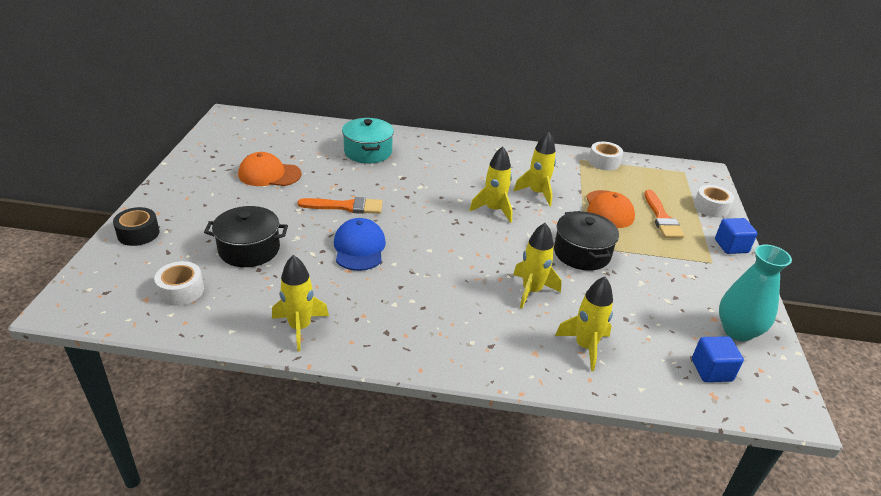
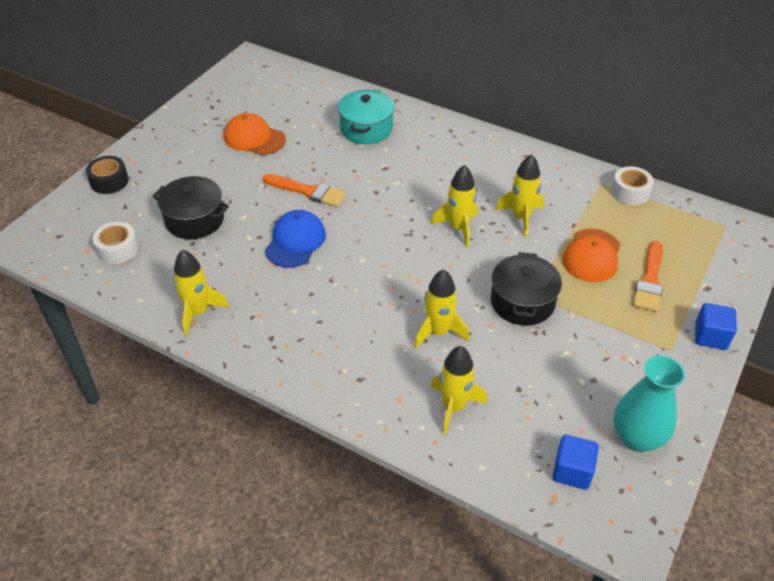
camera: 25 degrees right, 10 degrees up
white tape [694,185,734,218] -> none

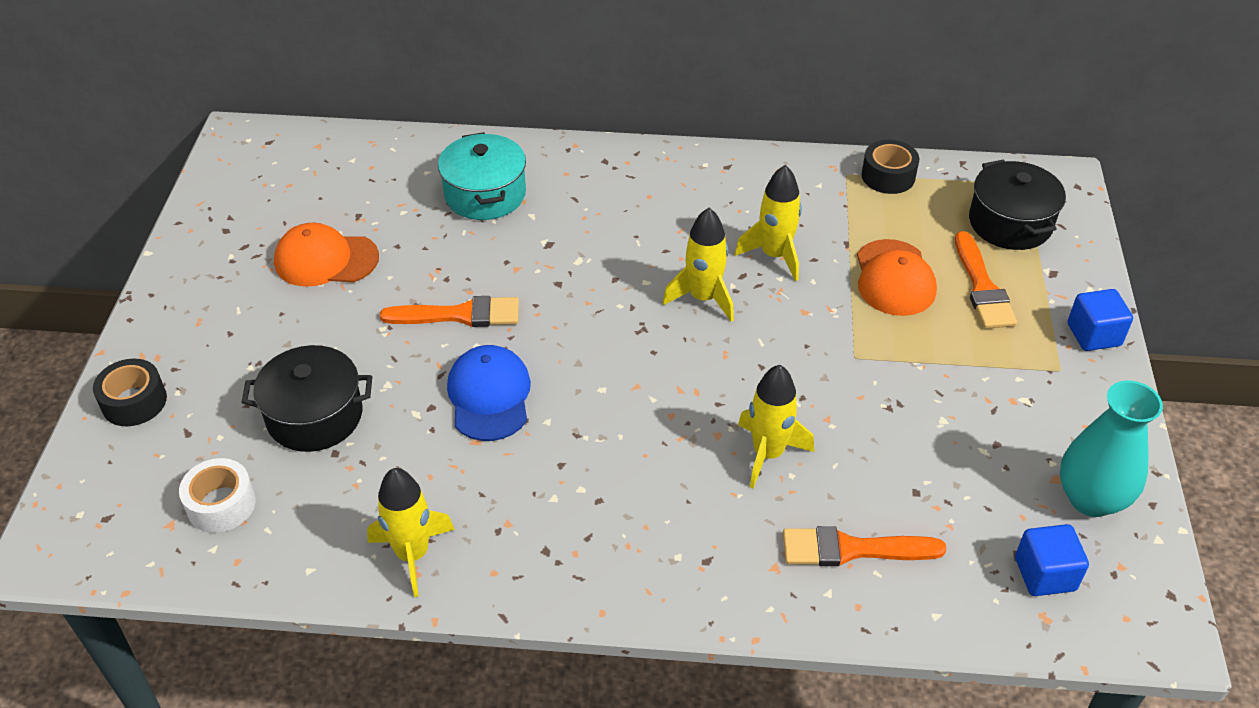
camera: 25 degrees left, 0 degrees up
yellow rocket [430,346,487,435] -> orange brush [783,526,947,566]
black pot [491,252,562,326] -> black pot moved to [969,159,1066,250]
white tape [611,166,654,205] -> black tape [862,140,919,194]

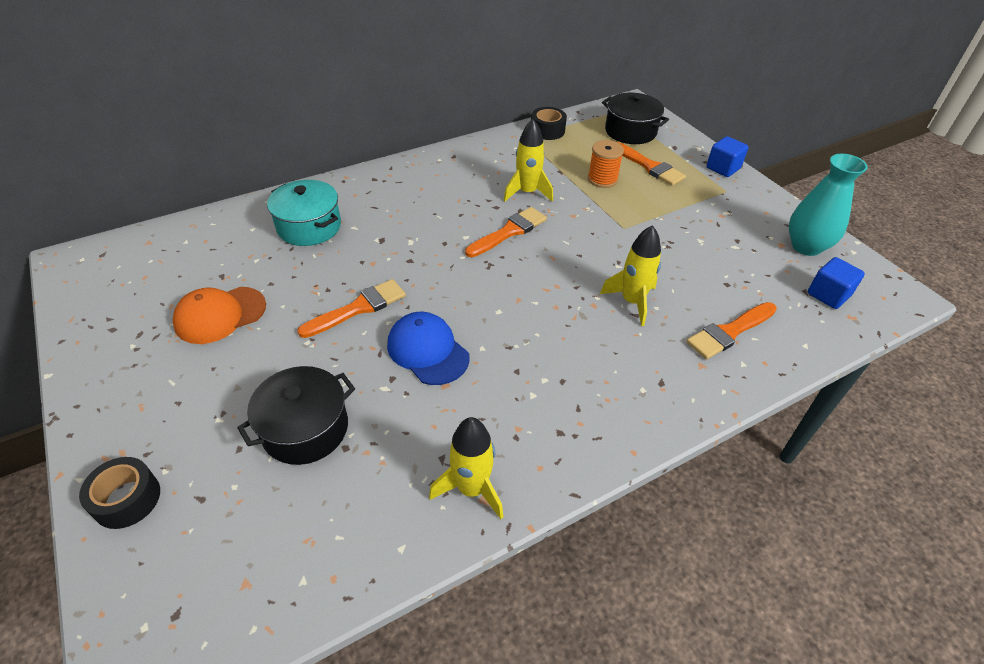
camera: 35 degrees left, 0 degrees up
white tape [179,458,256,533] -> none
yellow rocket [663,208,734,322] -> orange brush [465,207,547,257]
orange cap [857,239,937,316] -> orange spool [588,140,624,188]

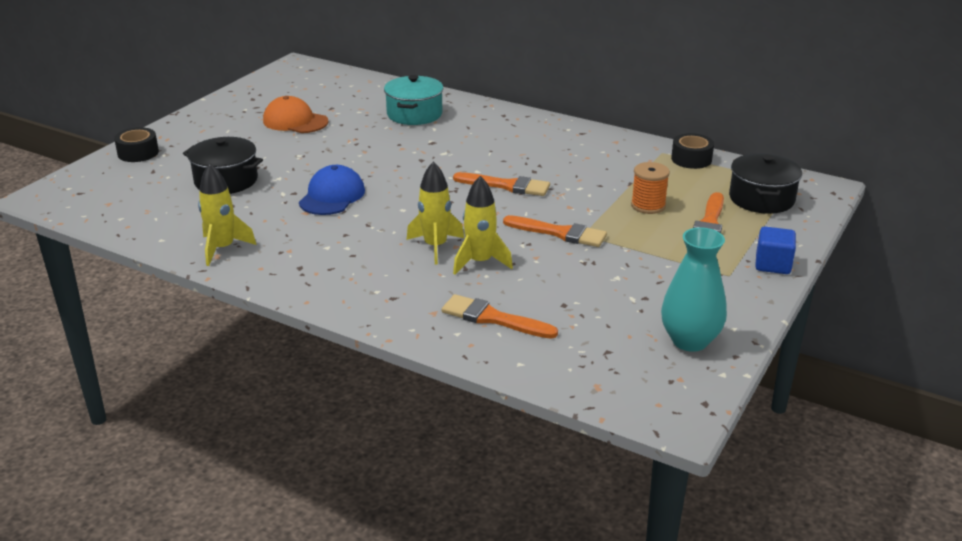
camera: 60 degrees right, 15 degrees down
orange brush [297,279,406,338] -> orange brush moved to [503,215,607,247]
yellow rocket [504,119,553,201] -> yellow rocket moved to [406,162,464,265]
blue cube [808,257,865,309] -> none

